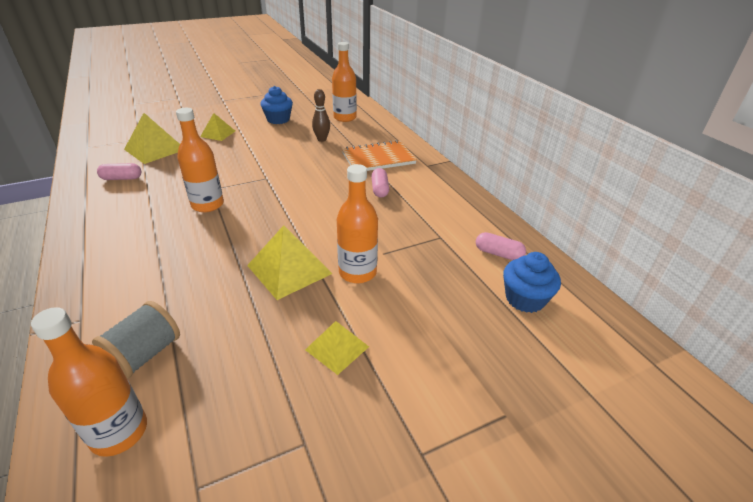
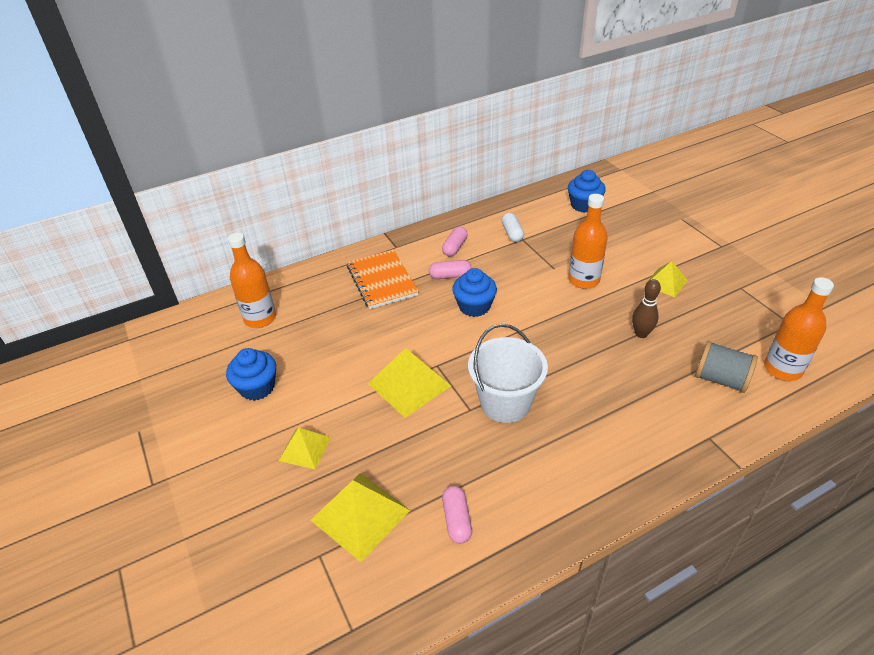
camera: 90 degrees left, 5 degrees up
orange bottle [176,108,224,212] -> white bucket [468,324,548,423]
yellow pyramid [247,225,332,300] -> yellow pyramid moved to [368,348,451,418]
brown bowling pin [312,89,330,142] -> brown bowling pin moved to [632,279,661,338]
pink capsule [476,232,526,260] -> pink capsule moved to [442,227,468,257]
none -> blue cupcake [452,268,497,317]
none -> white capsule [502,213,524,242]

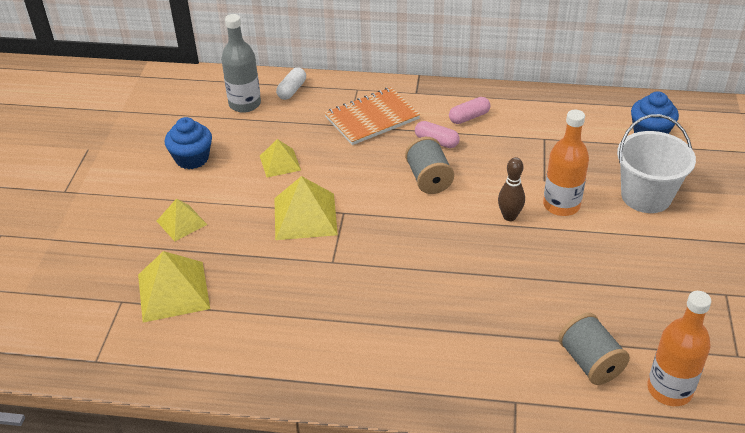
camera: 35 degrees right, 0 degrees up
orange bottle [228,233,276,328] -> grey bottle [221,14,261,113]
orange notebook [347,250,419,309] -> orange notebook turned 45 degrees clockwise [324,87,420,145]
pink capsule [442,486,472,544] -> none
blue cupcake [452,268,497,317] -> grey spool [405,137,454,194]
white bucket [468,324,548,423] -> white bucket moved to [617,114,696,213]
white capsule [502,213,524,242] -> white capsule moved to [276,67,306,100]
brown bowling pin [632,279,661,338] -> brown bowling pin moved to [498,157,525,221]
yellow pyramid [645,261,688,297] -> yellow pyramid moved to [260,139,301,177]

